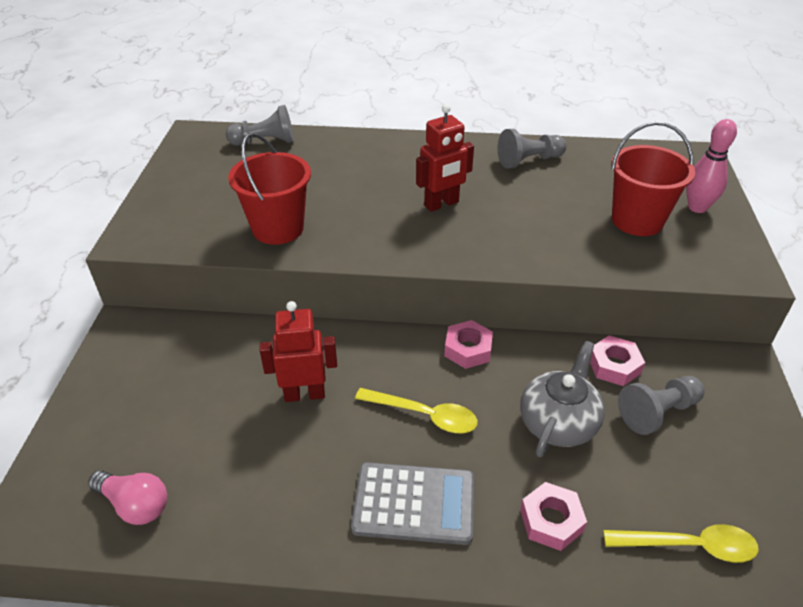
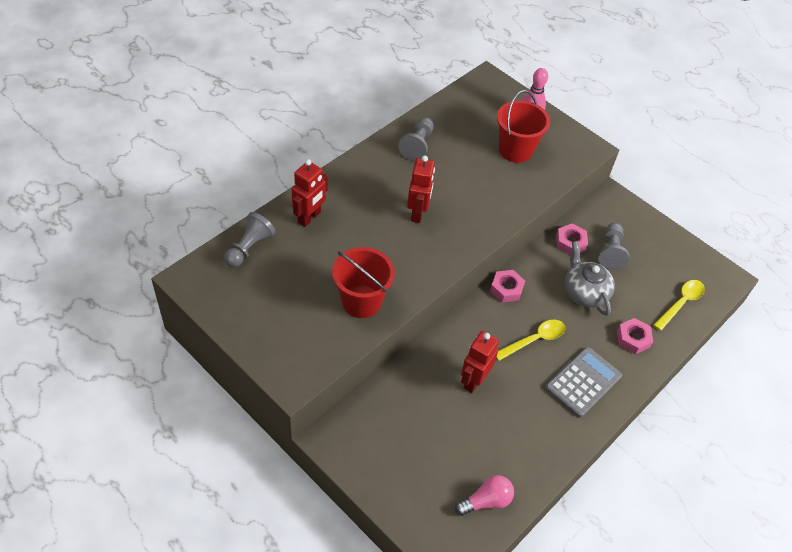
camera: 55 degrees left, 10 degrees up
none -> red robot [291,159,328,227]

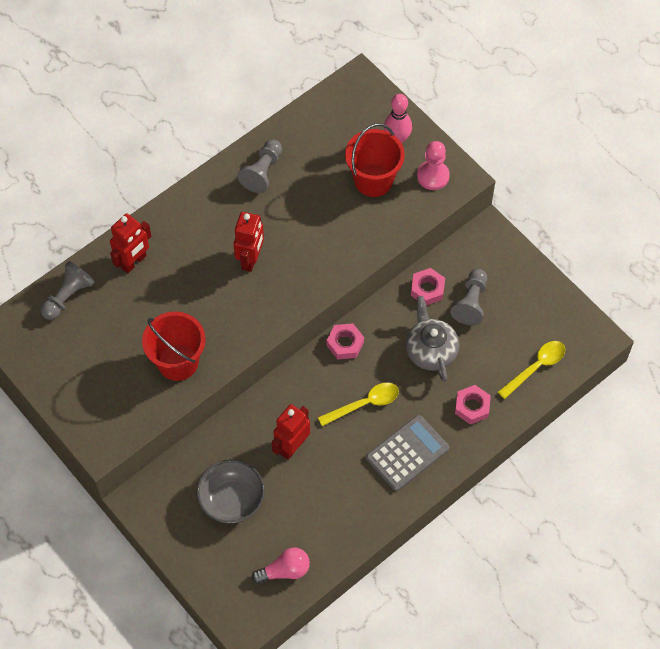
camera: 10 degrees right, 10 degrees up
none -> grey bowl [196,459,265,524]
none -> pink pawn [417,141,450,190]

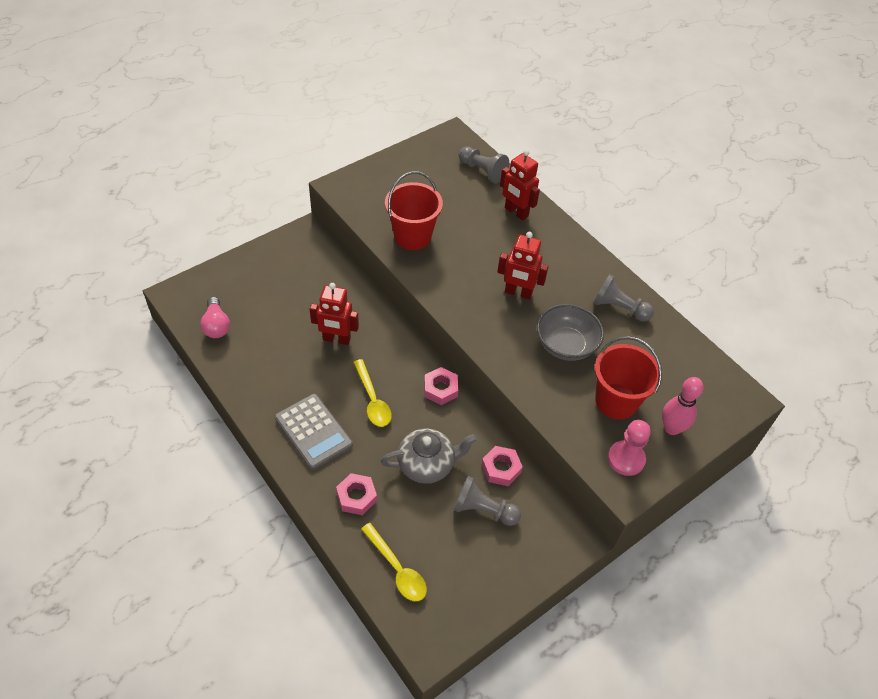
camera: 90 degrees right, 10 degrees down
grey bowl [196,459,265,524] -> grey bowl moved to [537,304,604,361]
red robot [272,404,310,460] -> red robot turned 150 degrees clockwise [309,283,359,345]

